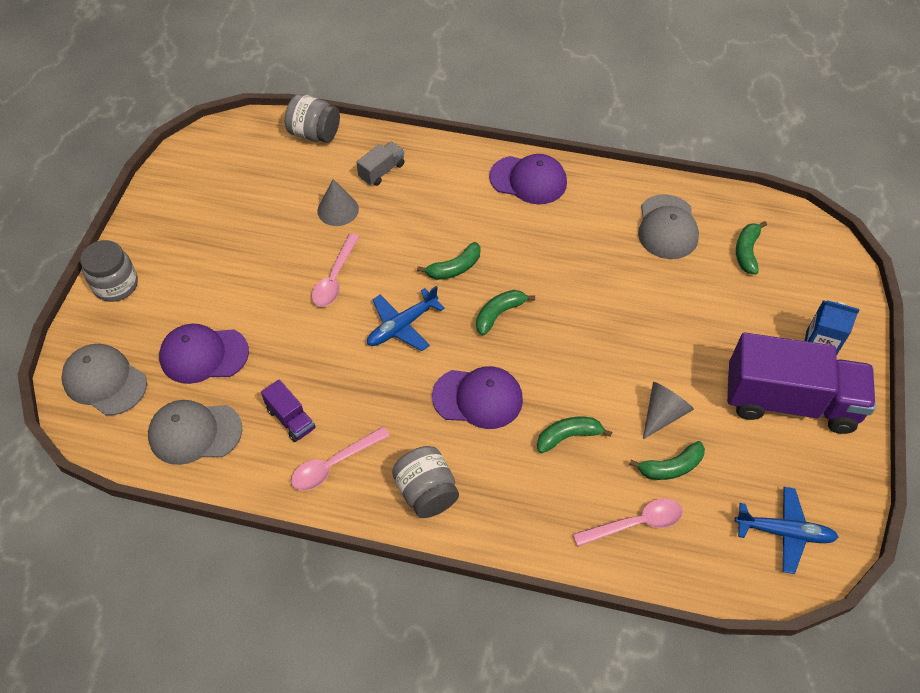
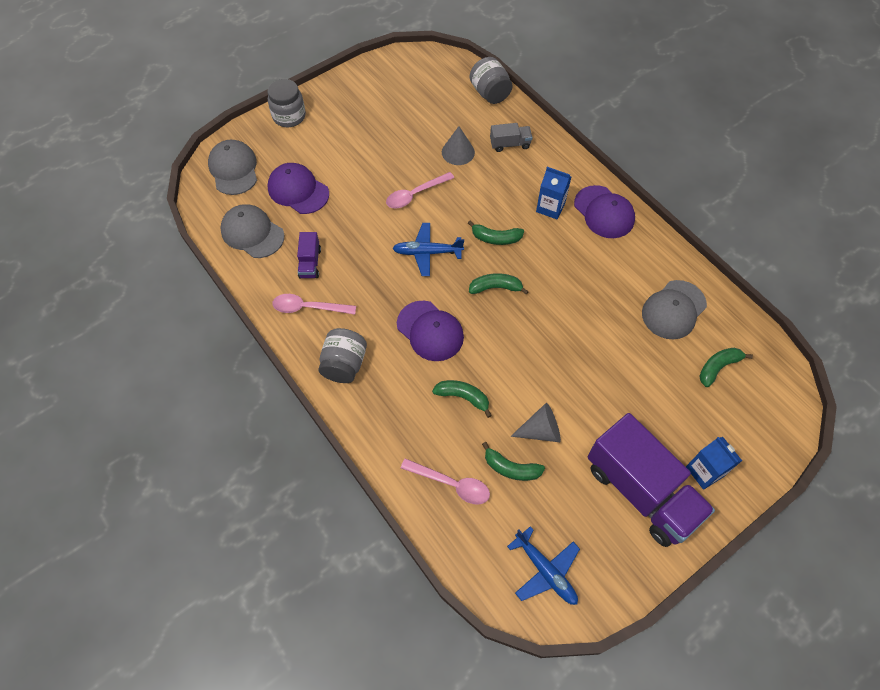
camera: 40 degrees right, 5 degrees up
none -> blue carton [536,167,571,219]

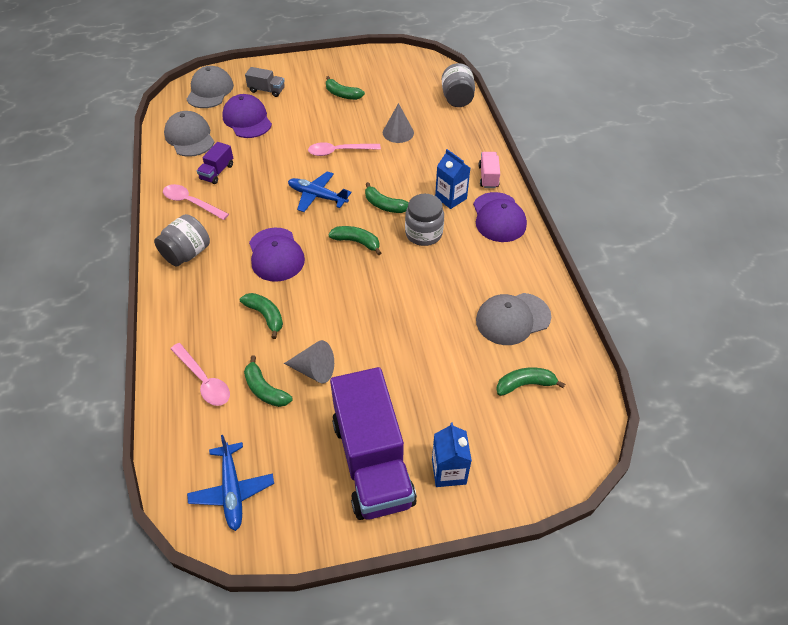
camera: 25 degrees right, 10 degrees down
grey jar [268,79,306,127] -> grey jar moved to [405,194,444,246]
grey truck [490,123,532,152] -> grey truck moved to [245,67,285,97]
none -> green banana [326,76,365,100]
none -> pink truck [479,152,500,188]

